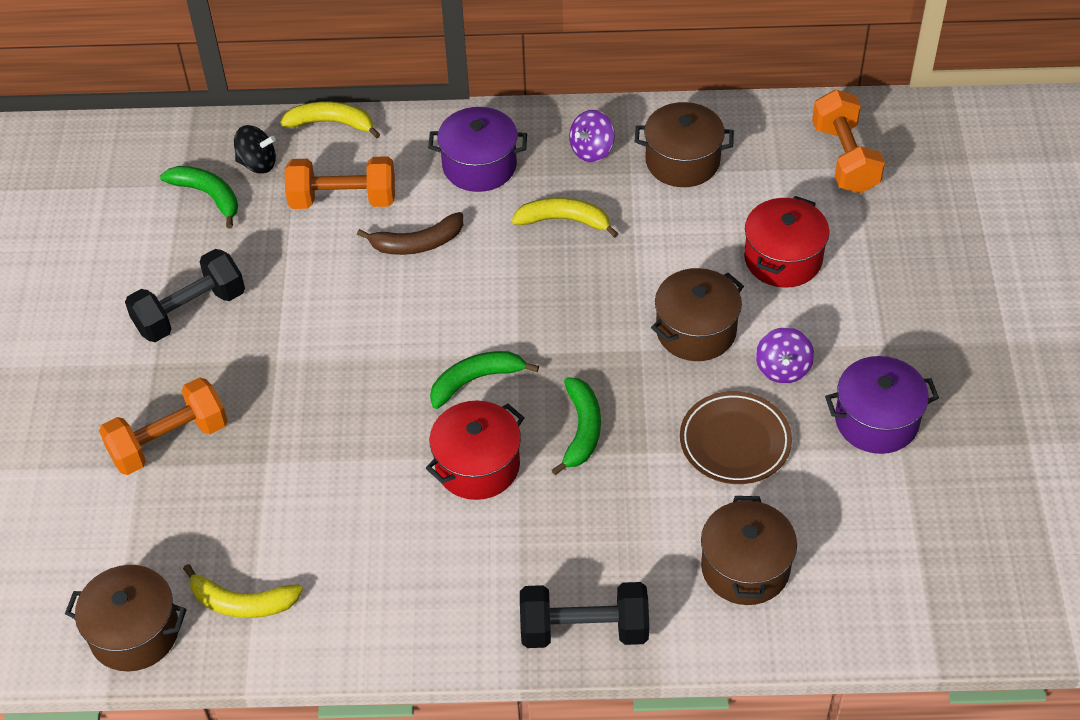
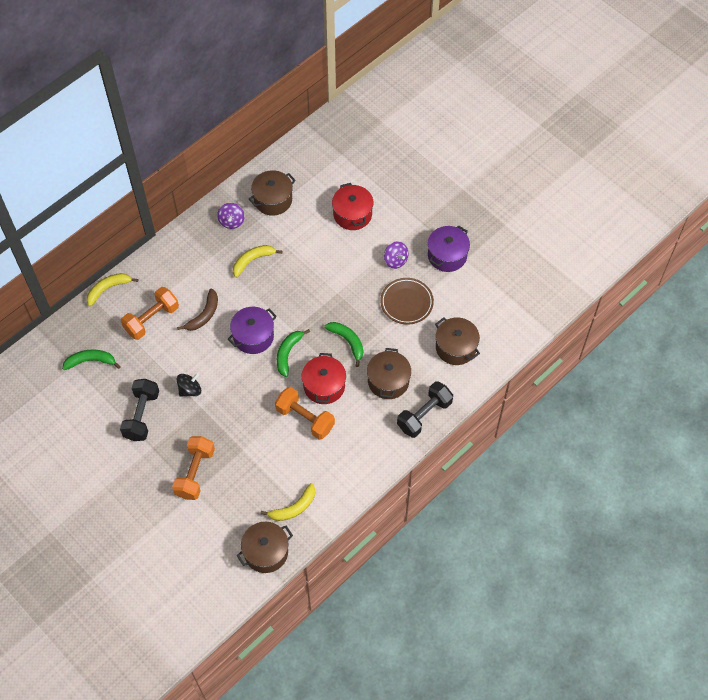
camera: 45 degrees left, 10 degrees up
black spinning top [234,125,276,174] -> black spinning top moved to [177,373,201,397]
purple pot [428,107,527,192] -> purple pot moved to [228,307,277,354]
brown pot [651,268,744,361] -> brown pot moved to [367,348,411,399]
orange dumbbell [812,89,885,193] -> orange dumbbell moved to [275,387,335,440]

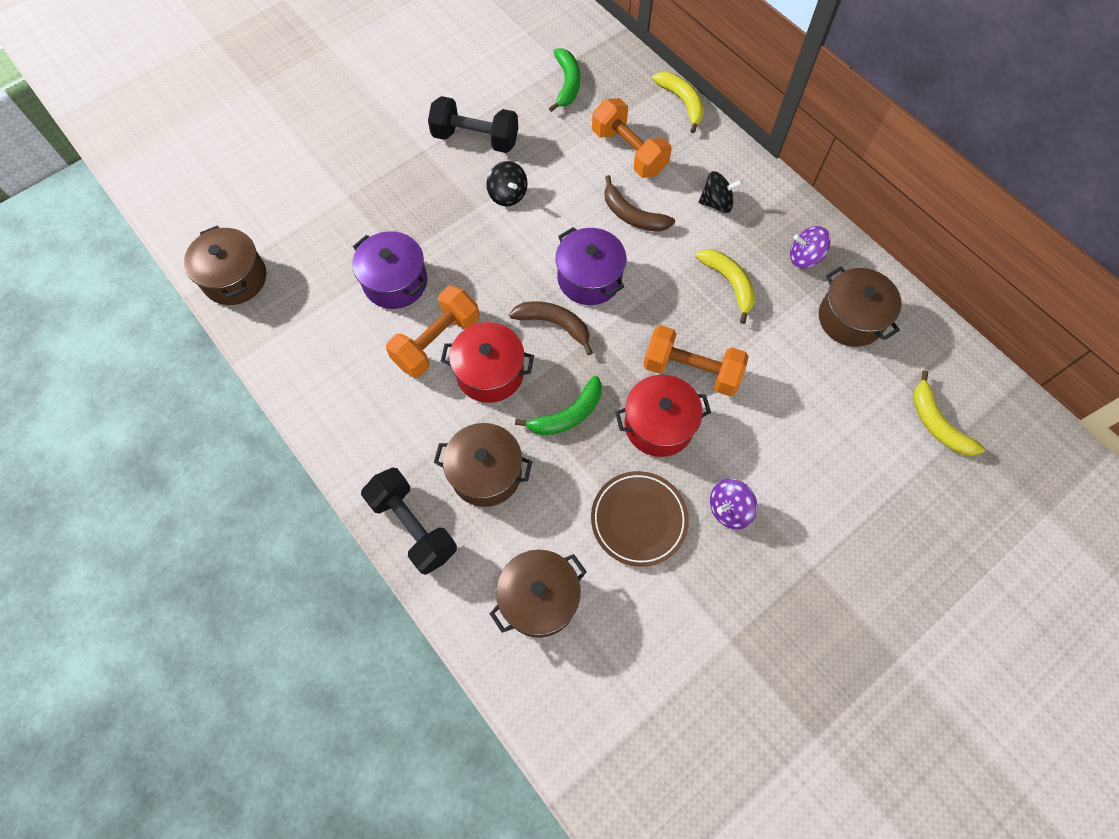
camera: 95 degrees right, 5 degrees up
orange dumbbell [172,436,215,500] -> orange dumbbell moved to [643,325,749,396]
yellow banana [260,483,315,521] -> yellow banana moved to [913,370,985,456]
green banana [277,329,310,377] -> brown banana [509,301,592,355]
red pot [332,183,373,230] -> red pot moved to [615,375,711,457]
purple pot [428,225,470,272] -> purple pot moved to [352,231,427,309]
none -> black spinning top [699,171,743,213]

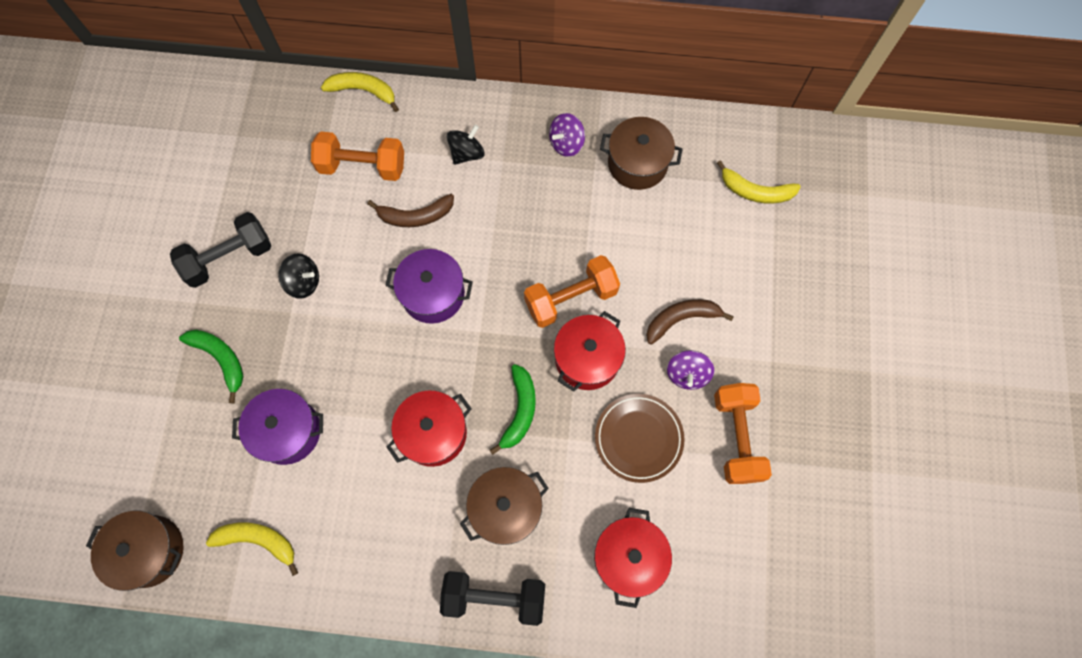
camera: 45 degrees left, 5 degrees up
orange dumbbell [386,286,480,378] -> orange dumbbell moved to [714,383,772,484]
brown pot [490,550,587,638] -> red pot [594,508,672,608]
brown banana [509,301,592,355] -> brown banana moved to [646,299,734,344]
green banana [549,48,580,112] -> green banana moved to [179,330,243,403]
yellow banana [695,249,755,324] -> yellow banana moved to [206,523,298,576]

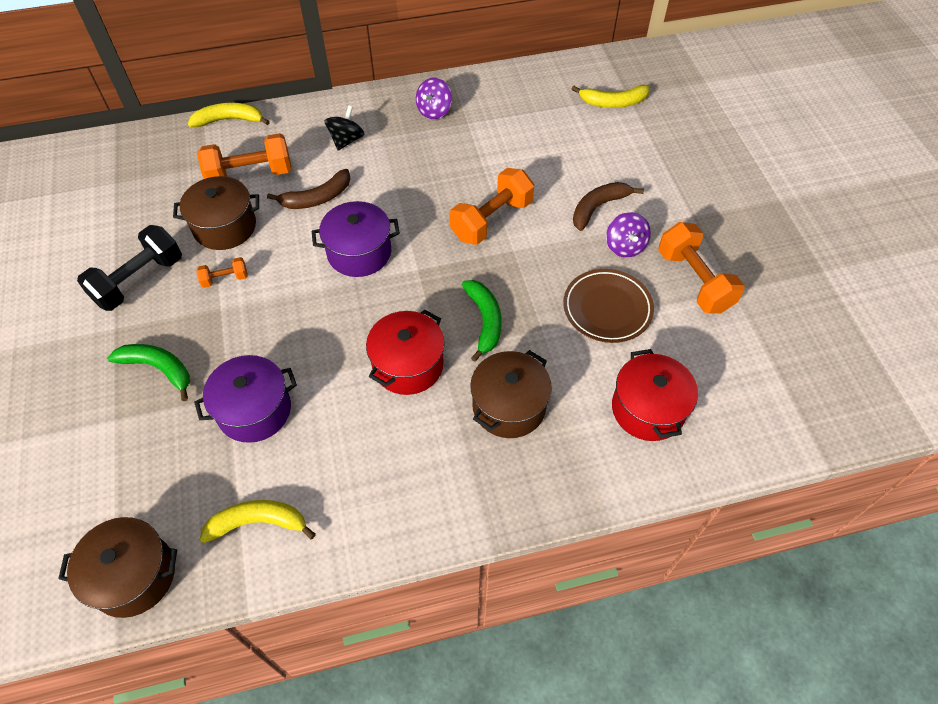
camera: 20 degrees left, 15 degrees down
black spinning top [278,254,319,299] -> orange dumbbell [196,257,247,288]
black dumbbell [440,571,545,626] -> none
red pot [554,311,626,392] -> none
brown pot [600,117,683,190] -> brown pot moved to [173,176,259,250]

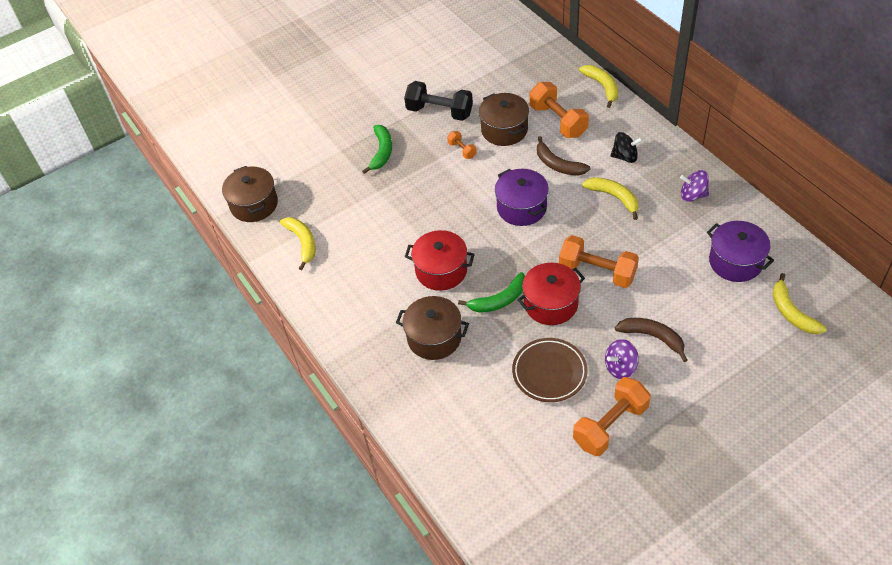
camera: 75 degrees right, 5 degrees down
purple pot [194,355,297,443] -> purple pot moved to [707,221,774,282]
red pot [612,349,698,441] -> red pot moved to [517,263,585,325]
none -> yellow banana [582,177,638,220]

